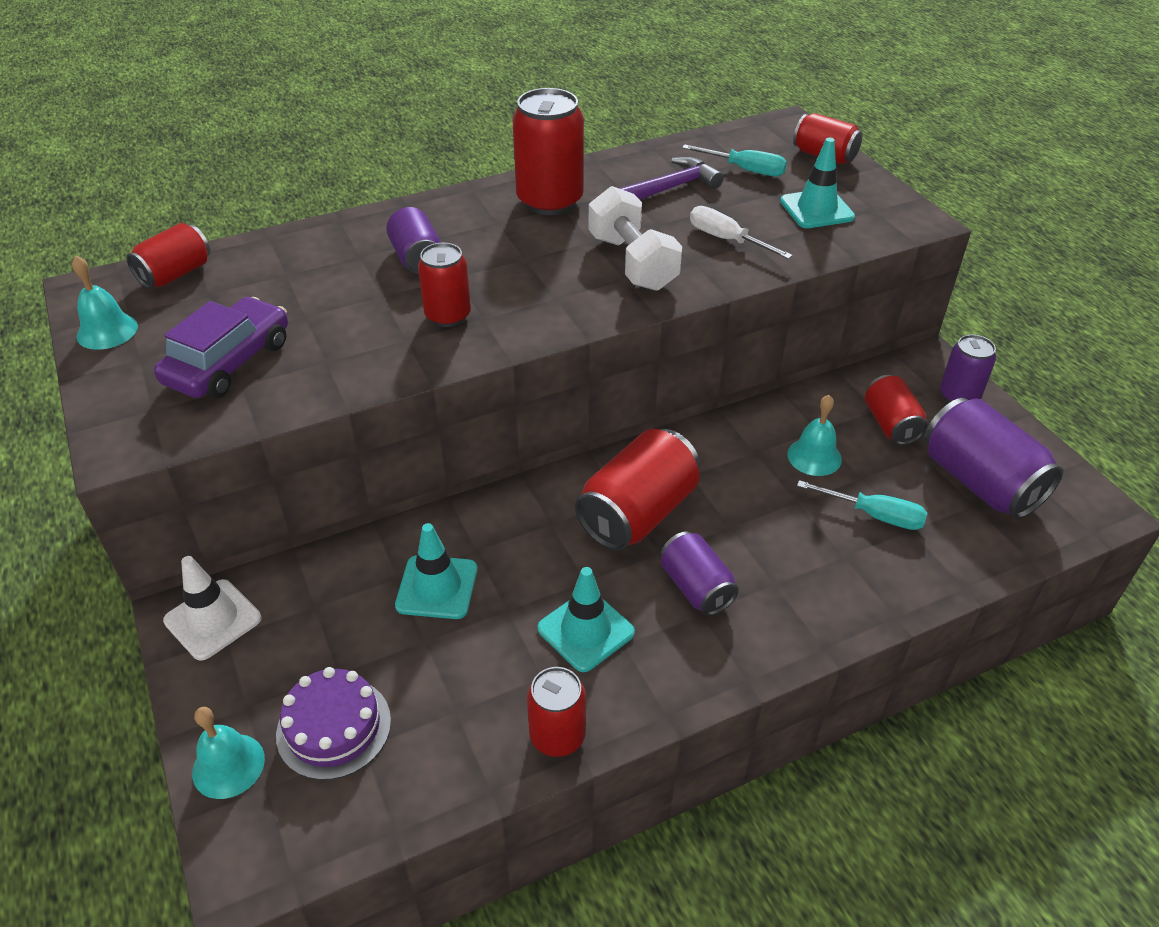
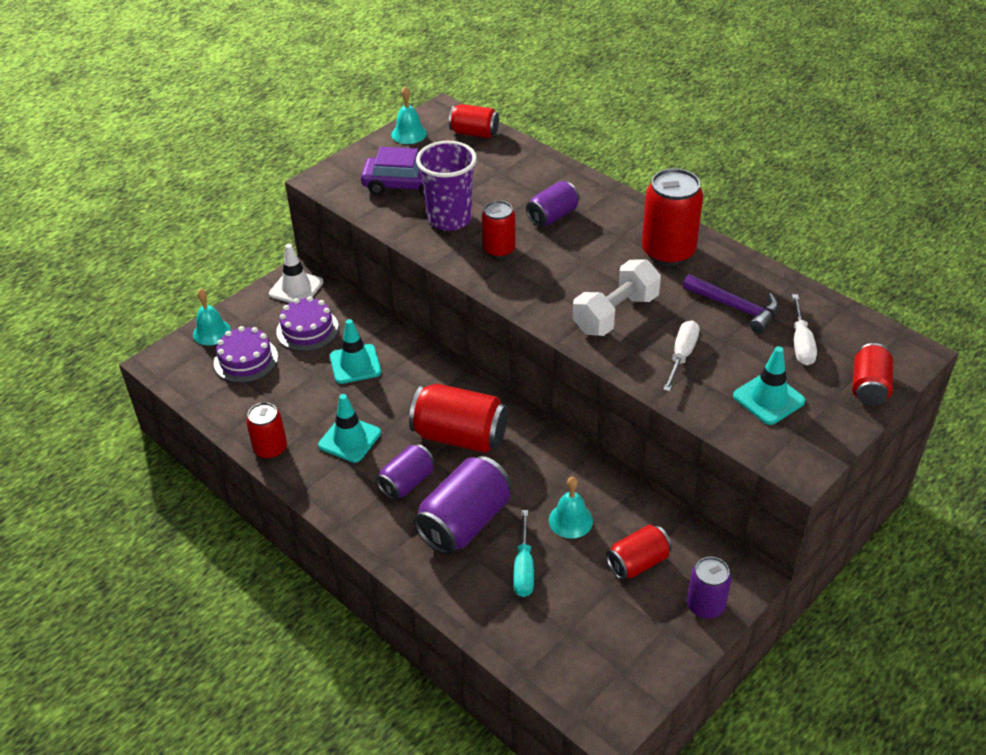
camera: 70 degrees right, 0 degrees up
turquoise screwdriver [682,144,787,176] -> white screwdriver [792,294,817,365]
purple can [925,398,1063,519] -> purple can moved to [413,456,511,555]
none -> purple cake [276,296,339,351]
none -> purple cup [416,141,477,231]

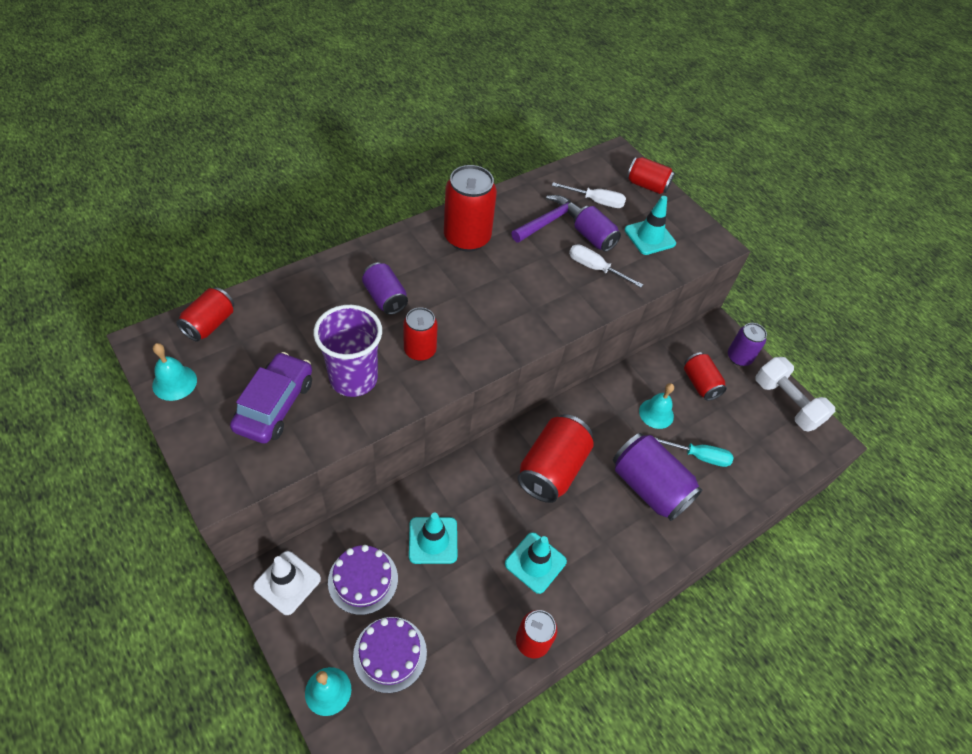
camera: 85 degrees left, 10 degrees up
purple can [376,444,435,500] -> purple can moved to [574,206,621,252]
white dumbbell [573,259,661,336] -> white dumbbell moved to [755,357,835,432]

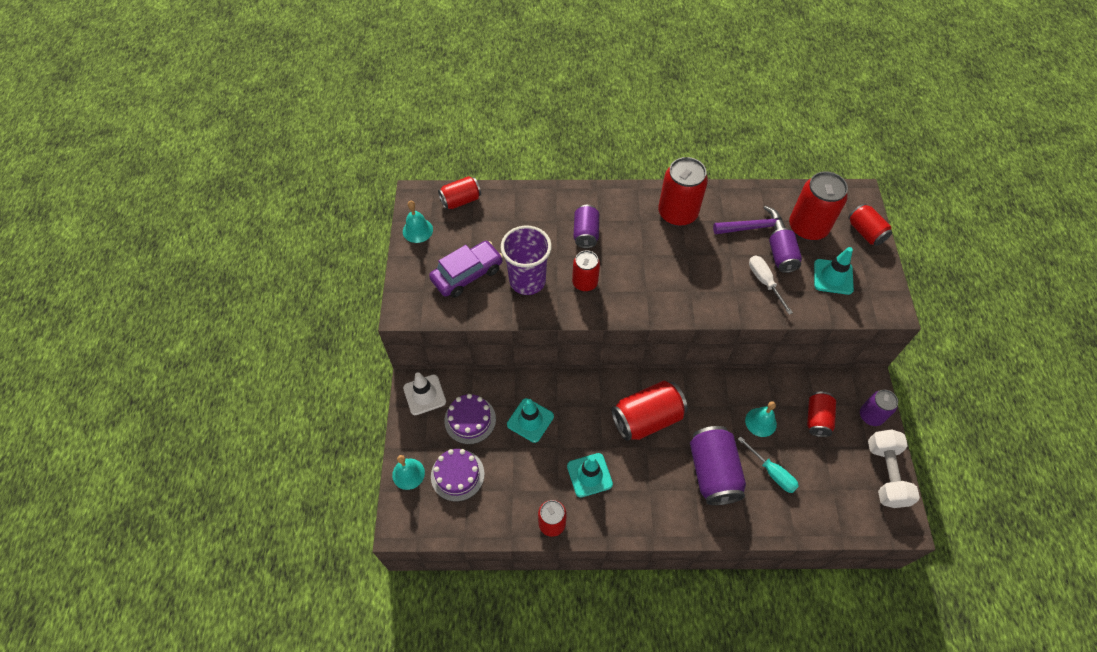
camera: 40 degrees right, 5 degrees up
white screwdriver [552,182,626,208] -> red can [789,171,848,241]

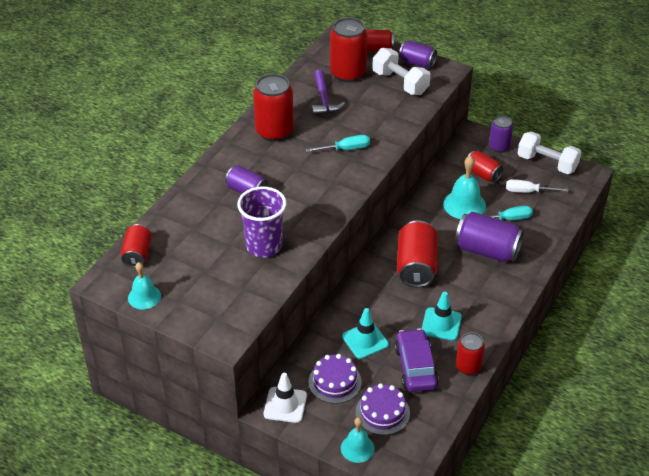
camera: 60 degrees left, 15 degrees down
purple car [429,241,503,298] -> purple car moved to [394,329,439,392]
red can [572,250,600,291] -> none
purple hammer [713,206,786,235] -> purple hammer turned 150 degrees clockwise [312,70,345,115]
turquoise bell [745,402,777,437] -> turquoise bell [443,156,486,219], size x1.54
white screwdriver [749,256,793,314] -> white screwdriver moved to [506,179,568,193]
purple can [769,228,802,273] -> purple can moved to [399,40,437,68]
turquoise traffic cone [814,247,854,295] -> white dumbbell [372,48,430,95]
none -> turquoise screwdriver [306,135,370,152]

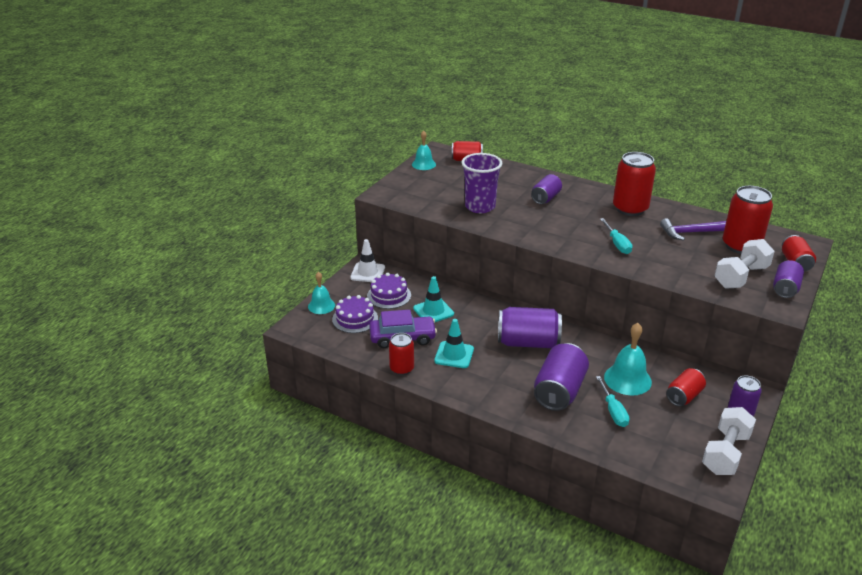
camera: 90 degrees right, 10 degrees down
red can [397,220,438,288] -> purple can [498,307,562,348]
white screwdriver [506,179,568,193] -> none

